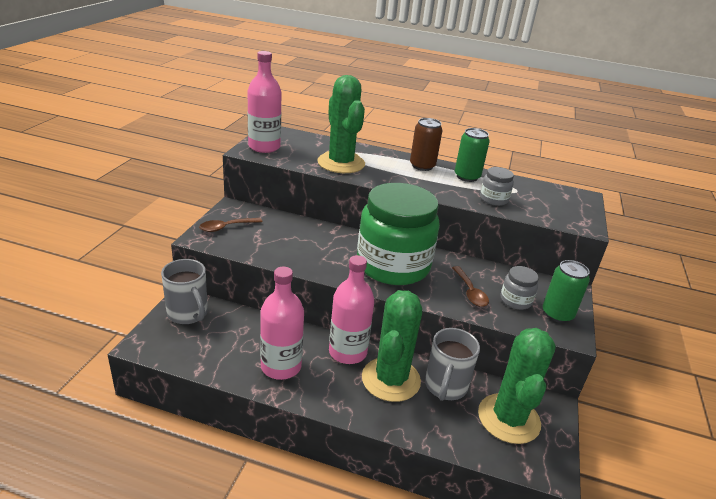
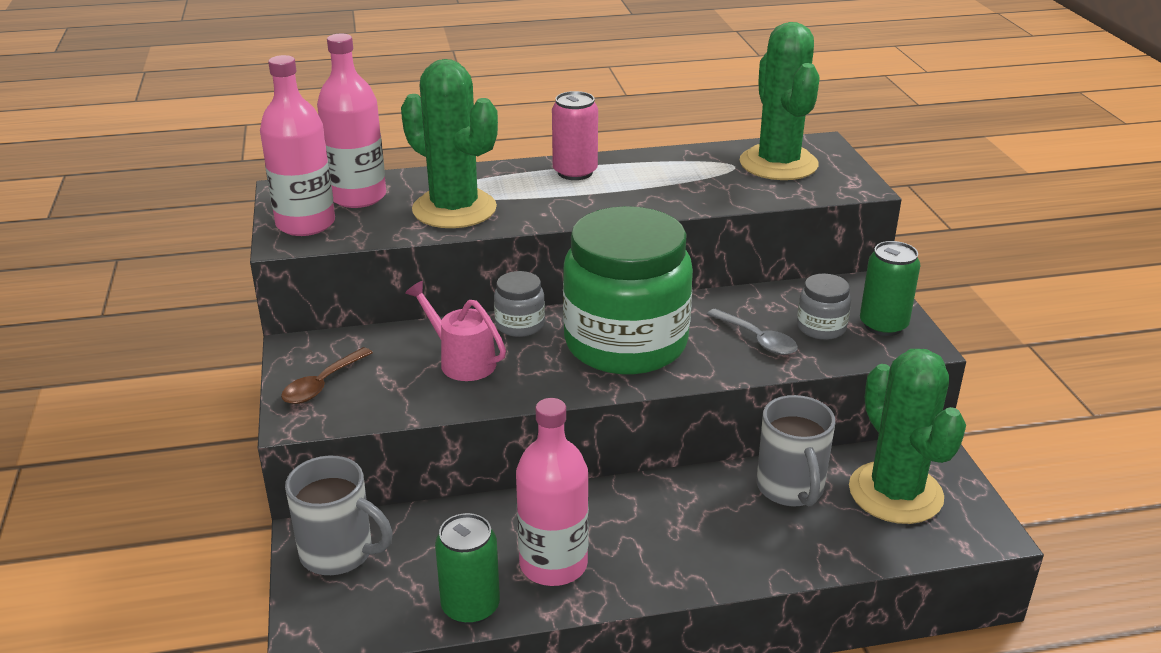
camera: 25 degrees left, 0 degrees up
pink bottle [329,255,374,364] -> pink bottle moved to [317,34,386,208]
green cactus [362,290,422,402] -> green cactus moved to [740,22,820,180]
brown can [410,118,443,171] -> pink can [552,91,598,180]
brown spoon [452,266,489,307] -> grey spoon [707,309,798,355]
green can [455,128,490,182] -> green can moved to [435,513,500,624]
grey jar [480,167,514,206] -> grey jar moved to [494,271,545,337]
none -> pink watering can [405,281,506,381]

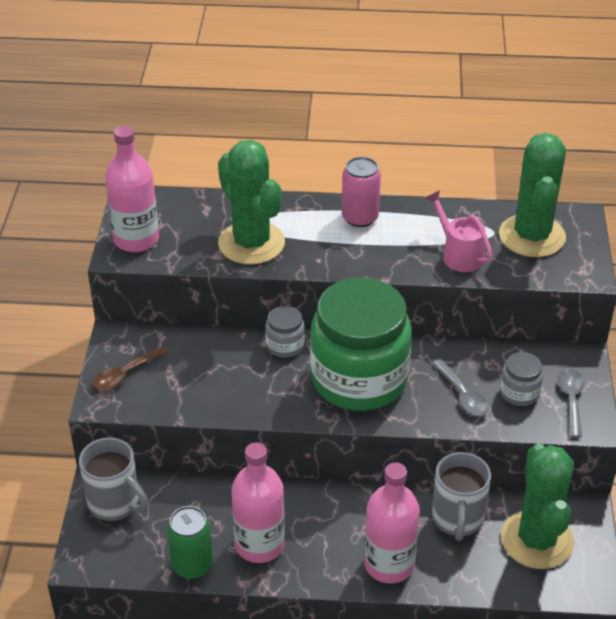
camera: 15 degrees right, 10 degrees up
pink bottle [317,34,386,208] -> pink bottle moved to [364,462,420,584]
pink watering can [405,281,506,381] -> pink watering can moved to [425,190,493,272]
green can [860,241,921,336] -> grey spoon [558,368,584,438]

